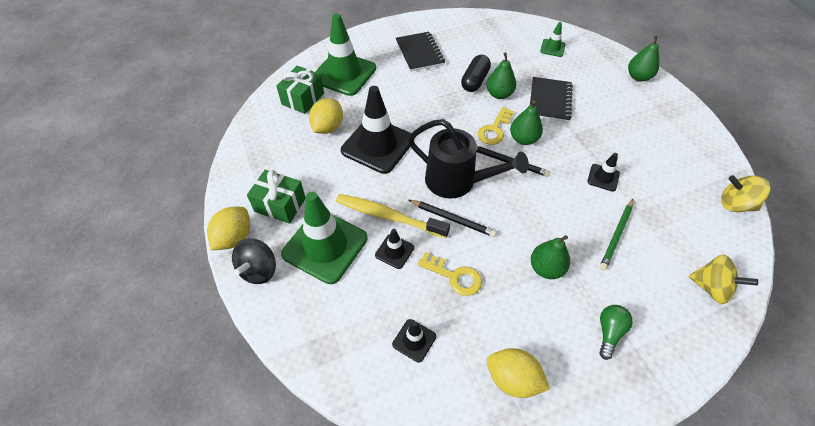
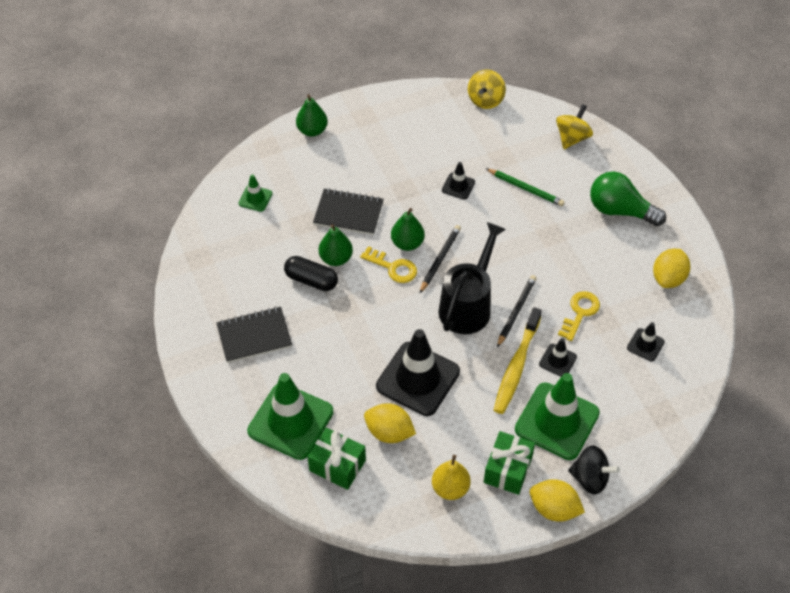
camera: 90 degrees left, 0 degrees up
green pear [531,235,570,279] -> none
green light bulb [599,305,633,360] -> green light bulb [590,172,666,226], size x1.79
none -> yellow pear [432,455,470,500]

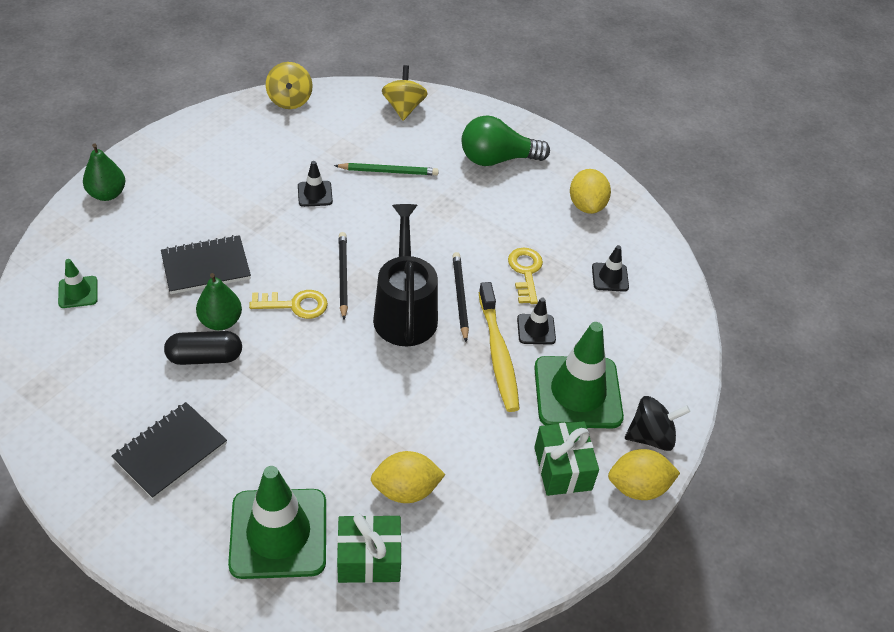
camera: 35 degrees left, 5 degrees down
black traffic cone [376,329,460,416] -> none
green pear [391,208,425,251] -> none
yellow pear [432,455,470,500] -> none

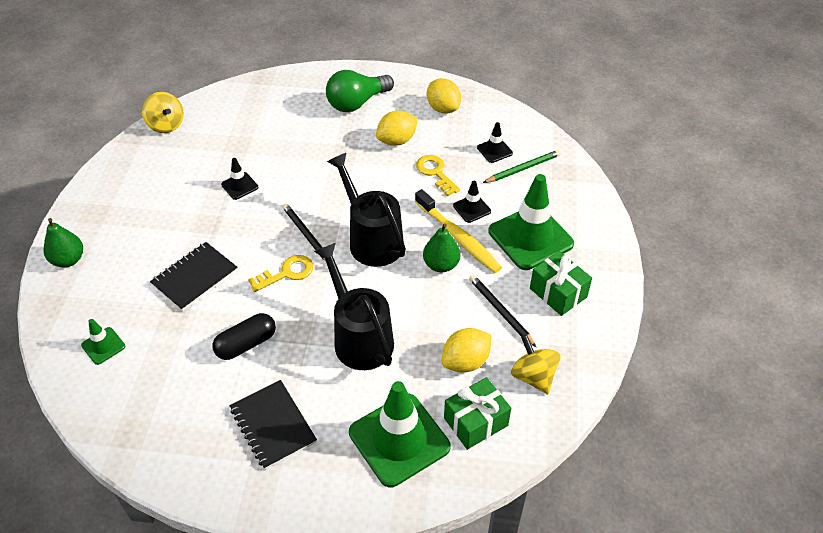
camera: 25 degrees left, 0 degrees up
black notebook [111,402,227,500] -> black notebook turned 45 degrees counterclockwise [230,380,317,470]
green pear [196,273,242,330] -> green pear moved to [423,224,461,272]
green pencil [334,163,439,175] -> green pencil moved to [483,150,561,183]
yellow spinning top [382,65,428,121] -> yellow spinning top moved to [511,335,561,394]
black pencil [452,252,469,342] -> black pencil moved to [469,275,536,347]
yellow lemon [608,449,680,500] -> yellow lemon moved to [376,110,418,146]
black spinning top [625,396,690,451] -> none
none -> black watering can [314,243,394,370]

